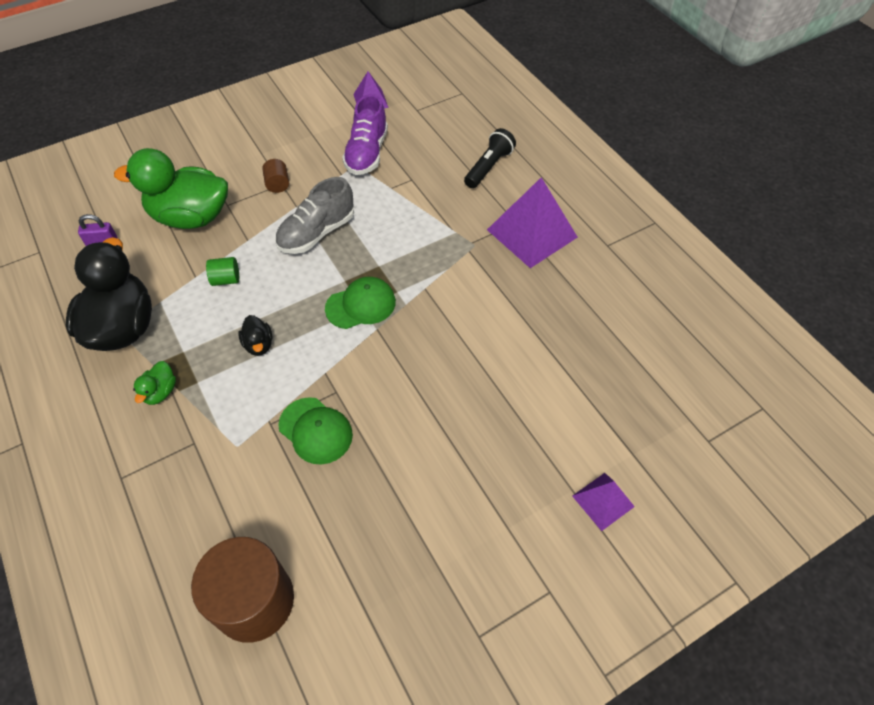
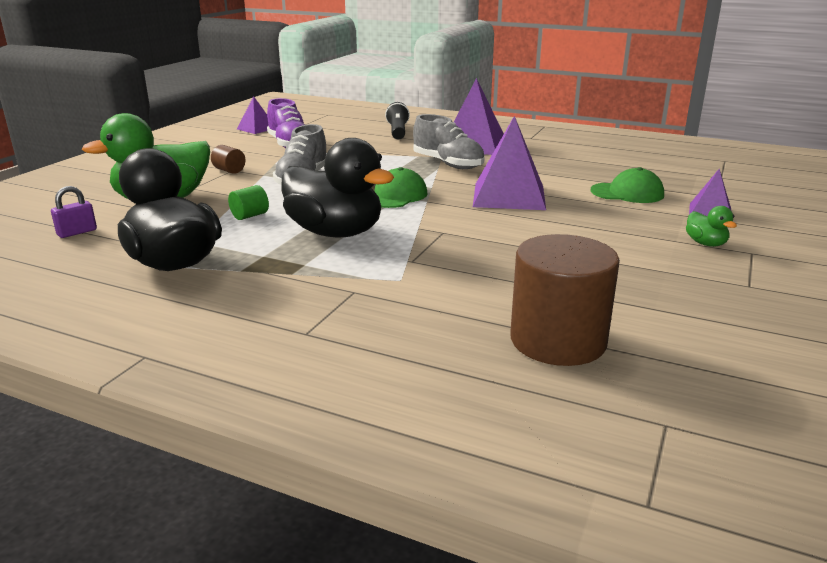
camera: 35 degrees left, 30 degrees down
green duck [133,361,176,405] -> green duck moved to [686,206,737,247]
black duck [238,315,272,356] -> black duck [282,138,394,237], size x2.36
green cap [278,397,353,465] -> green cap moved to [590,167,664,203]
none -> grey shoe [413,114,485,169]
none -> purple pyramid [473,116,546,210]

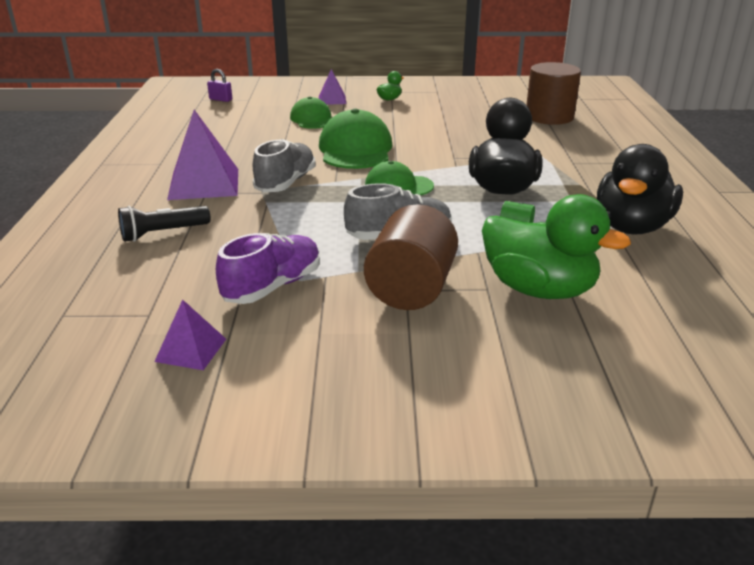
camera: 115 degrees left, 5 degrees up
purple padlock [51,186,97,238] -> purple padlock moved to [207,69,232,102]
brown cylinder [211,145,245,174] -> brown cylinder [364,204,458,310], size x2.32
purple pyramid [473,116,546,210] -> green cap [319,109,392,169]

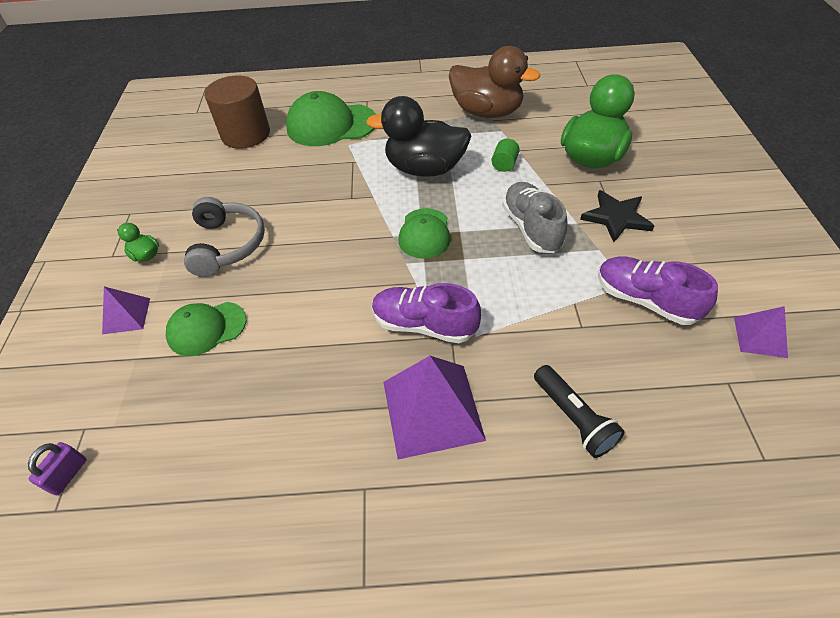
camera: 90 degrees left, 20 degrees up
grey shoe [253,139,316,192] -> purple shoe [372,283,481,343]
green cap [319,109,392,169] -> green cap moved to [286,91,376,146]
brown cylinder [364,204,458,310] -> black star [580,190,654,242]
black duck [597,144,683,235] -> brown duck [449,46,540,118]
none -> grey headphones [184,197,265,277]

